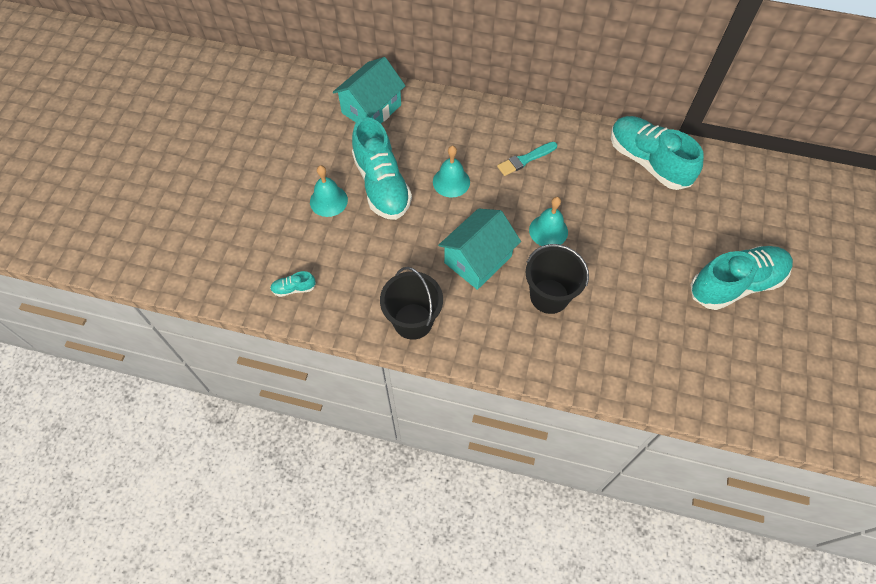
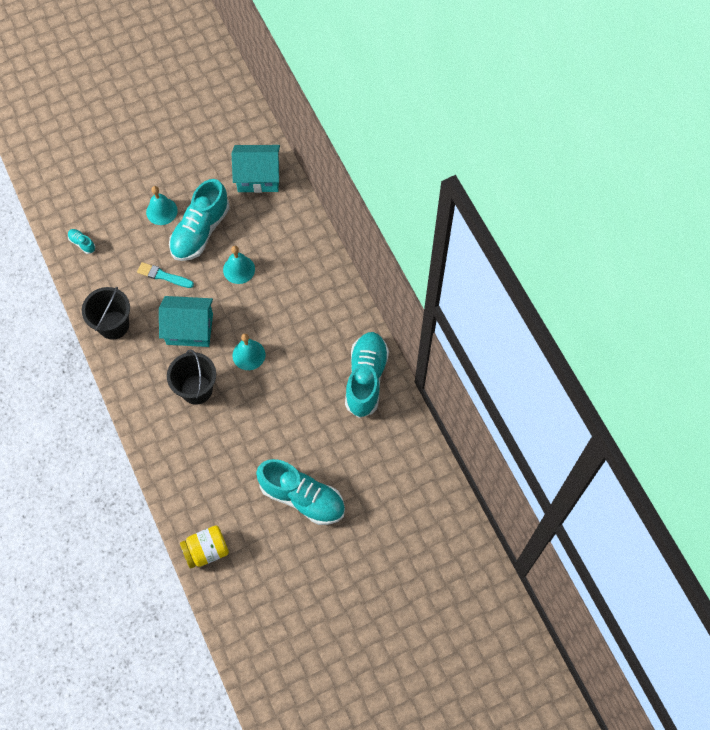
camera: 50 degrees right, 5 degrees up
turquoise brush [497,142,557,176] -> turquoise brush moved to [137,262,194,288]
none -> yellow jar [180,525,229,569]

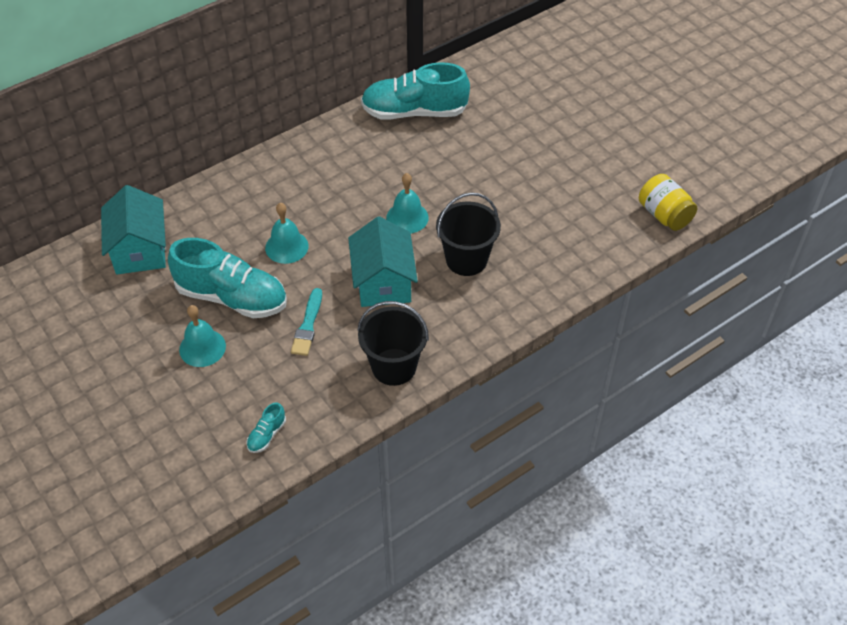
camera: 100 degrees left, 15 degrees down
turquoise shoe [256,459,345,525] -> none

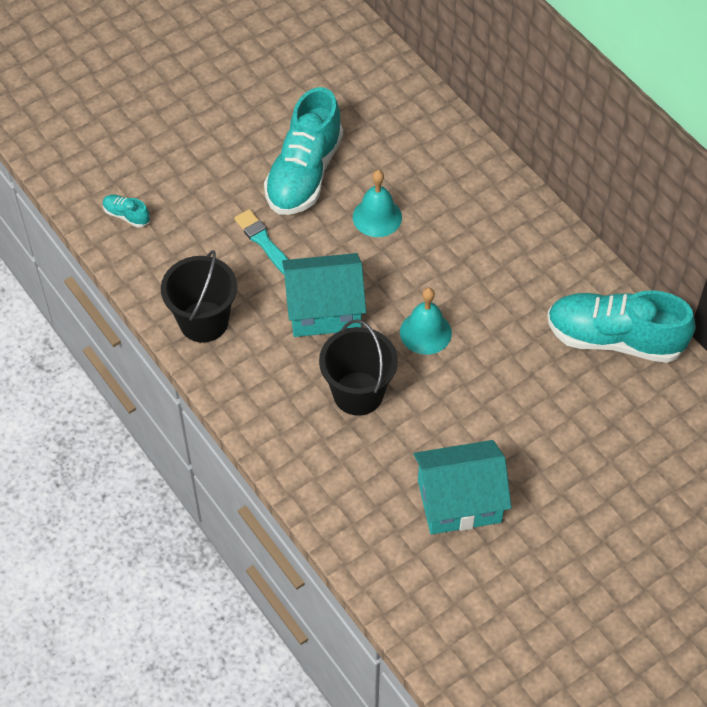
camera: 90 degrees right, 5 degrees up
turquoise house [101,185,166,275] -> turquoise house moved to [414,440,512,534]
turquoise bell [179,305,226,367] -> none
turquoise brush [291,288,322,356] -> turquoise brush turned 45 degrees clockwise [234,209,289,274]
turquoise shoe [361,62,470,120] -> turquoise shoe turned 75 degrees counterclockwise [547,290,695,363]
yellow jar [639,174,697,231] -> none

